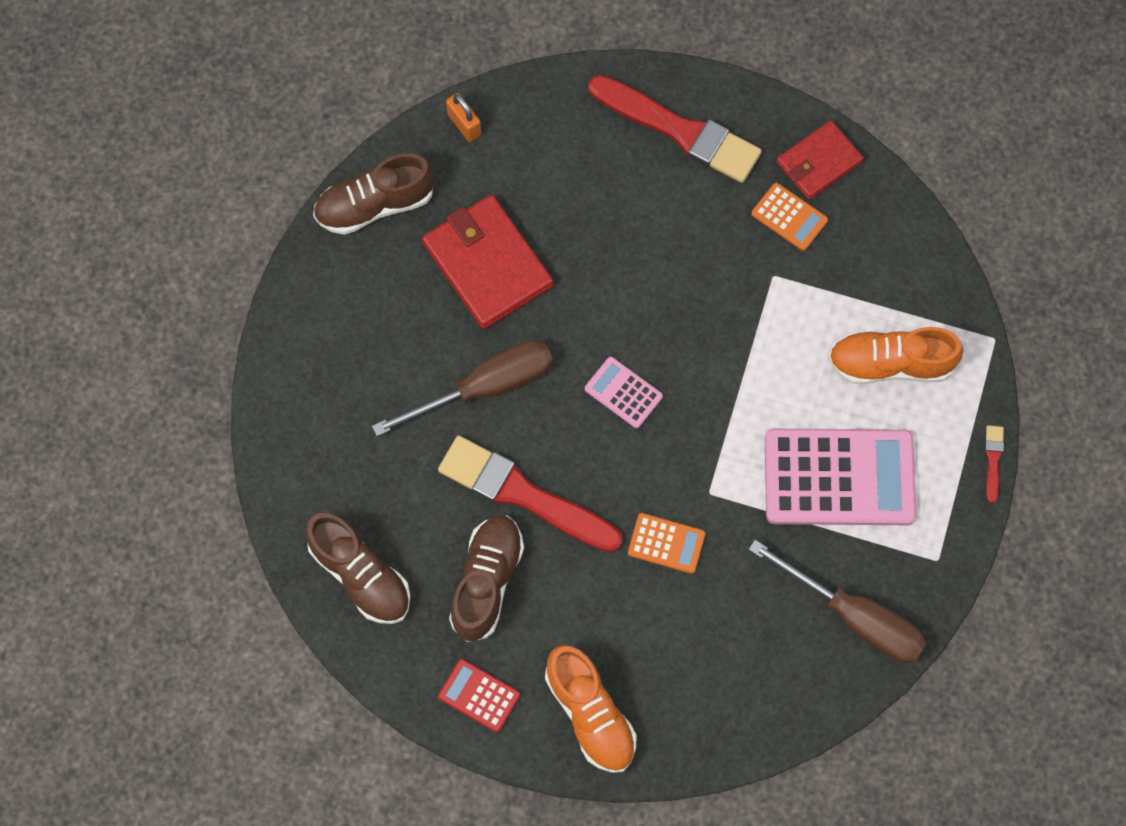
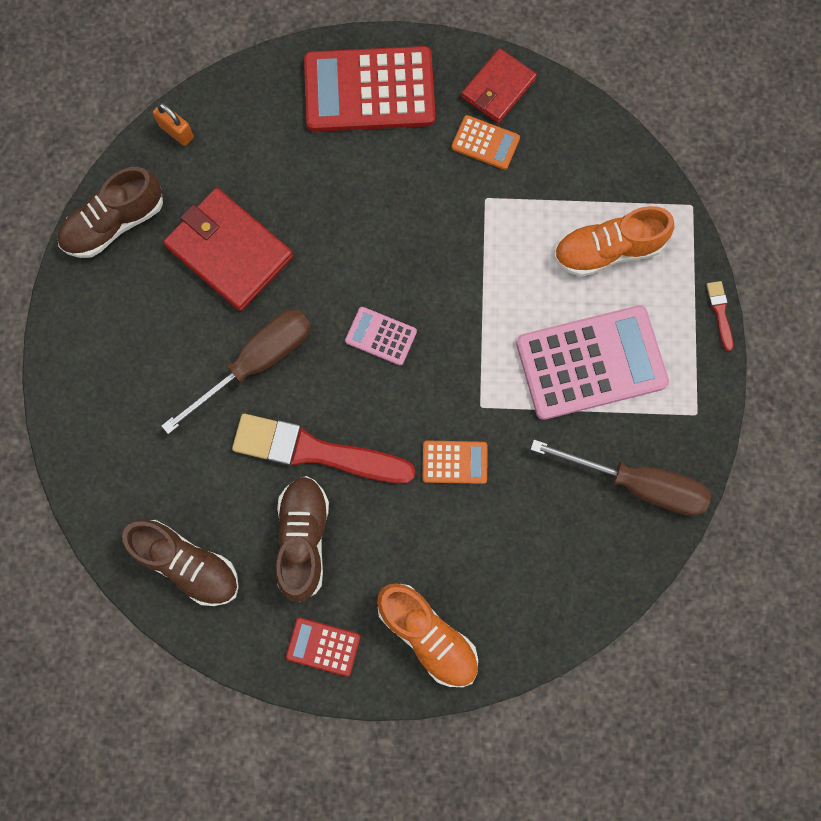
camera: 15 degrees left, 5 degrees up
red brush [588,75,762,183] -> red calculator [304,46,435,132]

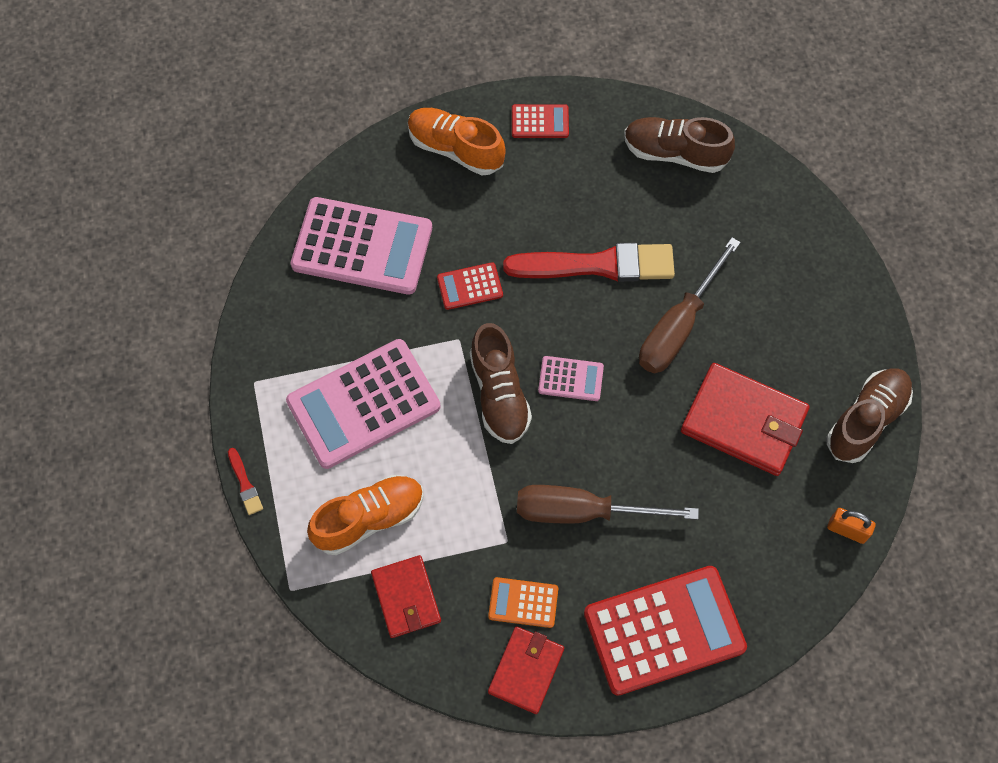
camera: 165 degrees right, 10 degrees down
brown shoe [275,476,329,602] -> brown shoe moved to [470,323,532,444]
orange calculator [423,440,488,484] -> red calculator [437,262,503,310]
brown screwdriver [530,439,711,516] -> brown screwdriver moved to [517,485,699,524]
none -> pink calculator [291,197,432,295]
none -> red wallet [371,555,441,638]

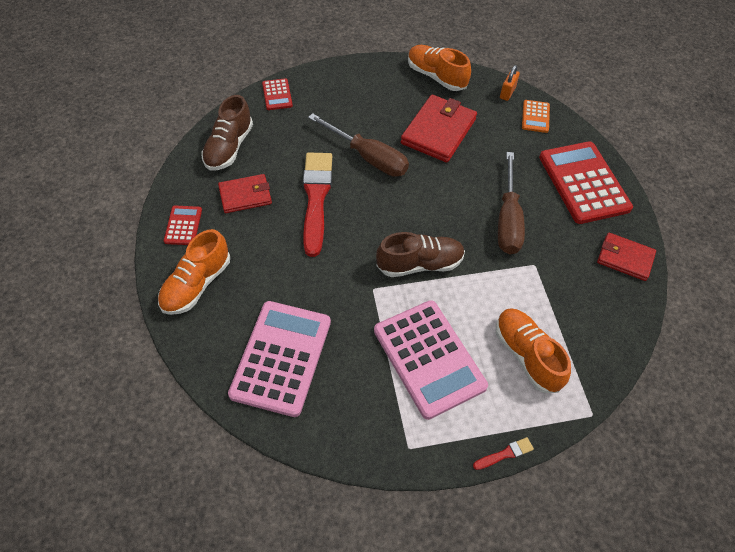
camera: 90 degrees left, 10 degrees down
red wallet [371,555,441,638] -> red wallet moved to [218,174,272,213]
red calculator [437,262,503,310] -> red calculator moved to [262,78,293,110]
orange calculator [488,577,558,628] -> orange calculator moved to [522,100,550,133]
pink calculator [538,356,604,401] -> none
brown shoe [827,368,913,463] -> orange shoe [408,45,471,91]

